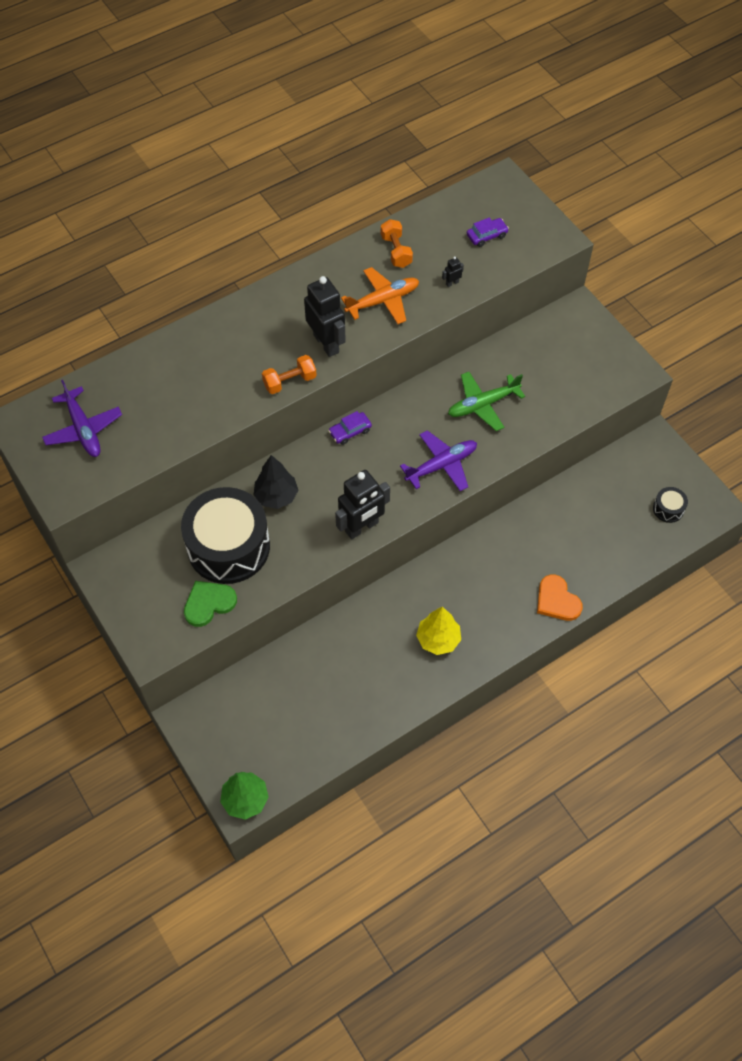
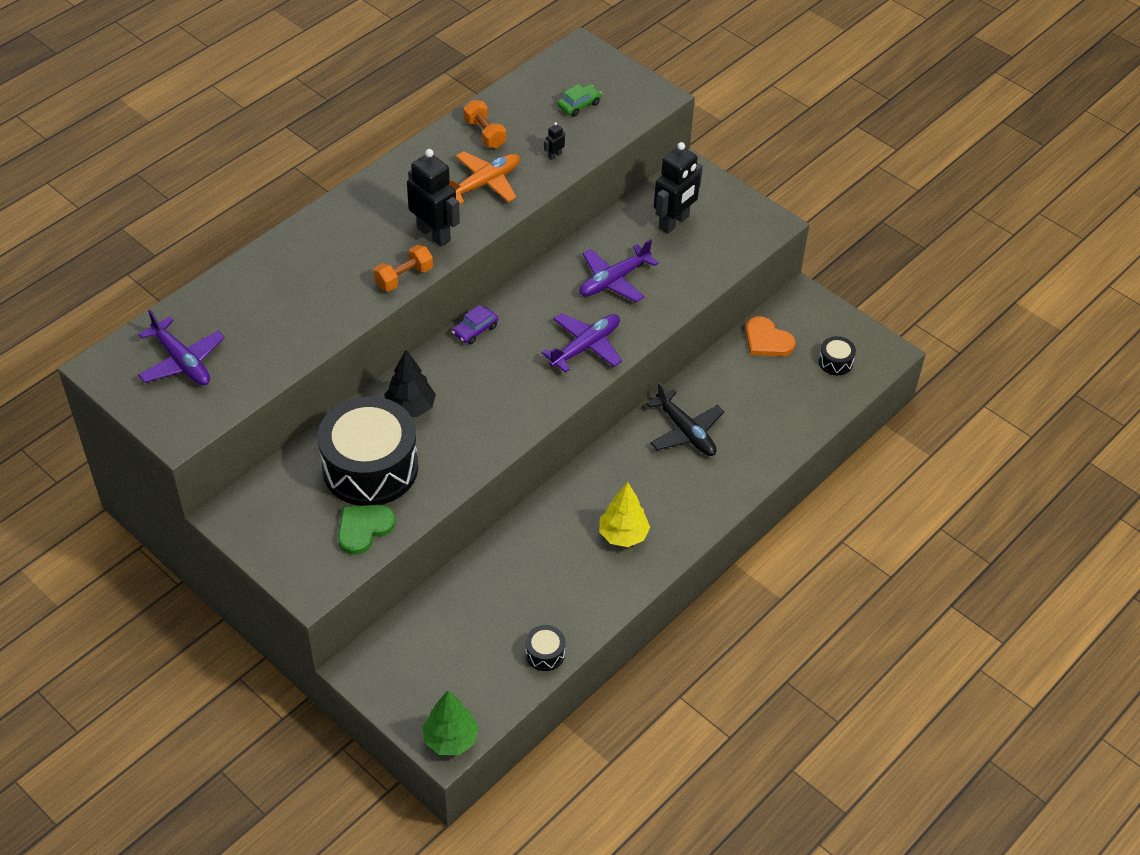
camera: 15 degrees left, 10 degrees down
black robot [335,470,390,539] -> black robot moved to [654,142,703,234]
green plane [448,372,525,431] -> purple plane [579,239,659,302]
purple car [467,218,509,247] -> green car [557,84,601,117]
orange heart [537,575,583,621] -> orange heart moved to [745,316,796,356]
none -> black drum [526,625,565,671]
none -> black plane [646,382,724,456]

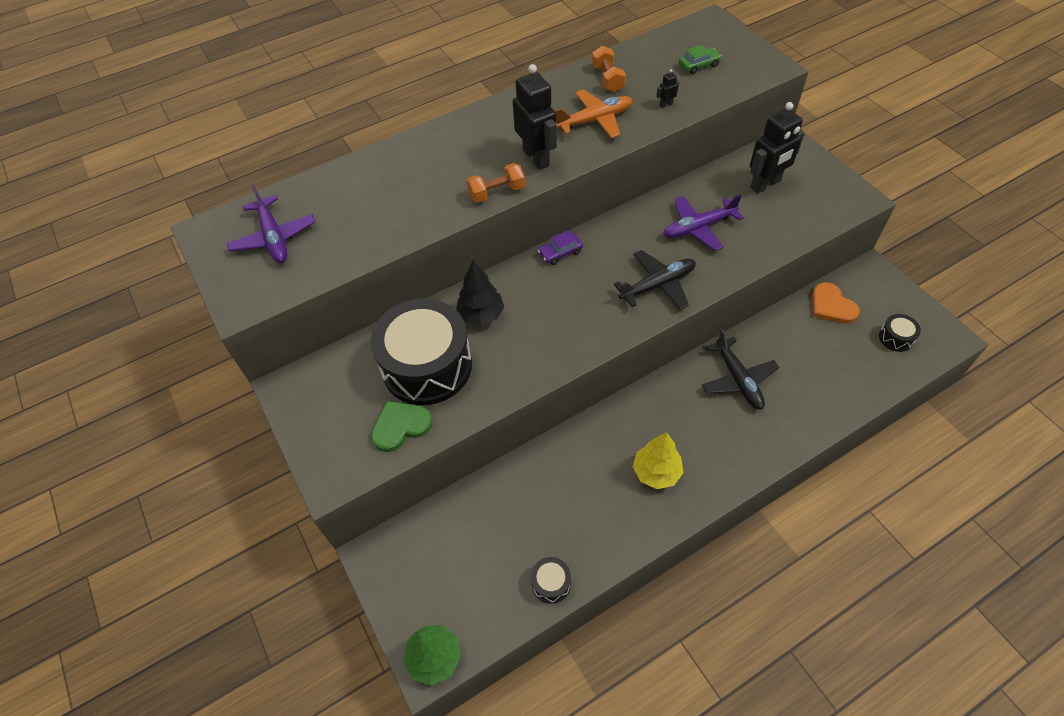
camera: 20 degrees right, 5 degrees up
purple plane [541,313,622,373] -> black plane [614,250,696,310]

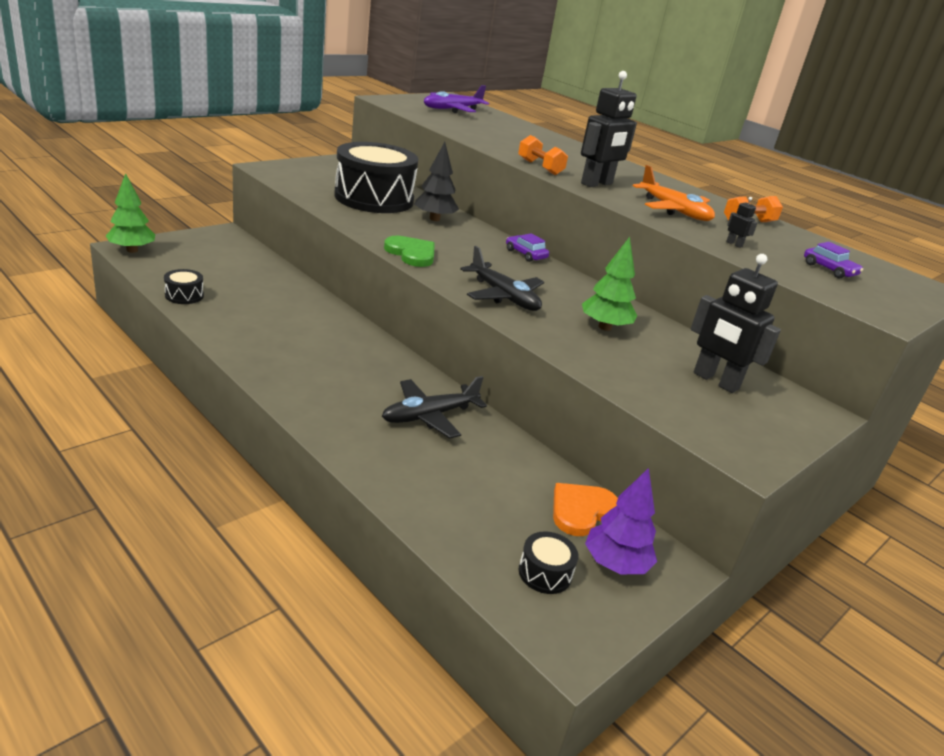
camera: 70 degrees right, 25 degrees down
green heart [371,401,433,452] -> green heart moved to [384,236,435,267]
yellow tree [633,432,684,489] -> none
purple plane [663,194,744,251] -> green tree [582,237,637,331]
green car [679,45,722,74] -> purple car [804,242,863,278]
none -> purple tree [585,468,657,574]

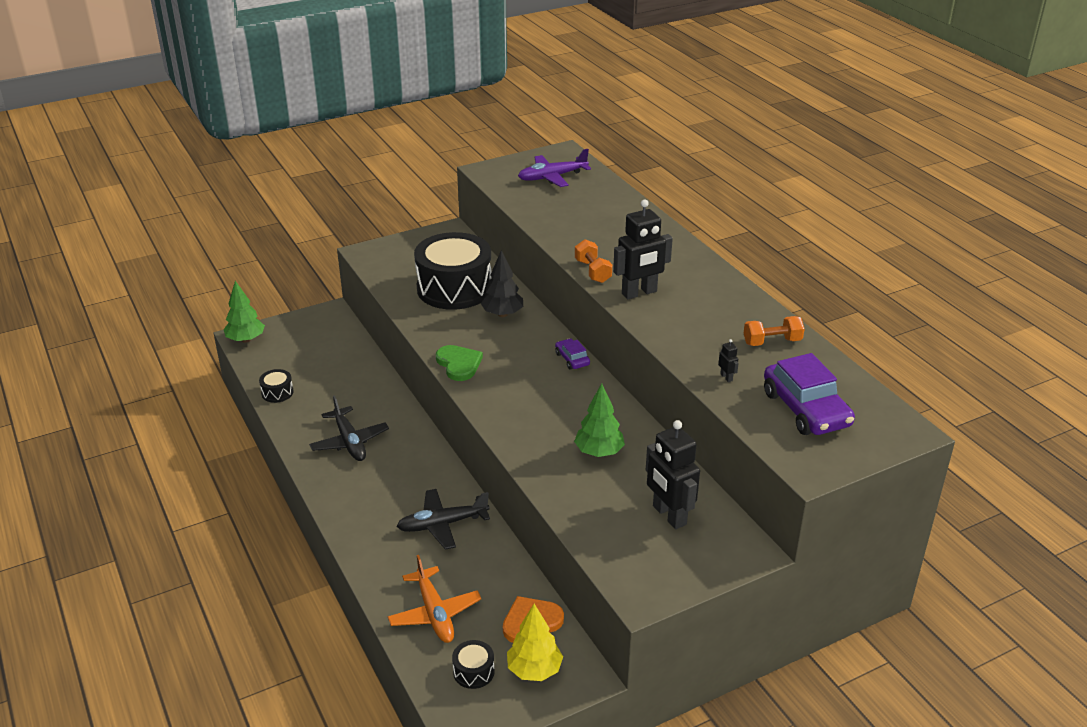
camera: 20 degrees right, 5 degrees up
black plane [460,246,544,311] -> black plane moved to [309,395,389,461]
purple tree [585,468,657,574] -> yellow tree [507,604,563,681]
orange plane [633,165,715,221] -> orange plane moved to [388,555,481,643]
purple car [804,242,863,278] -> purple car [764,353,855,435], size x2.04

